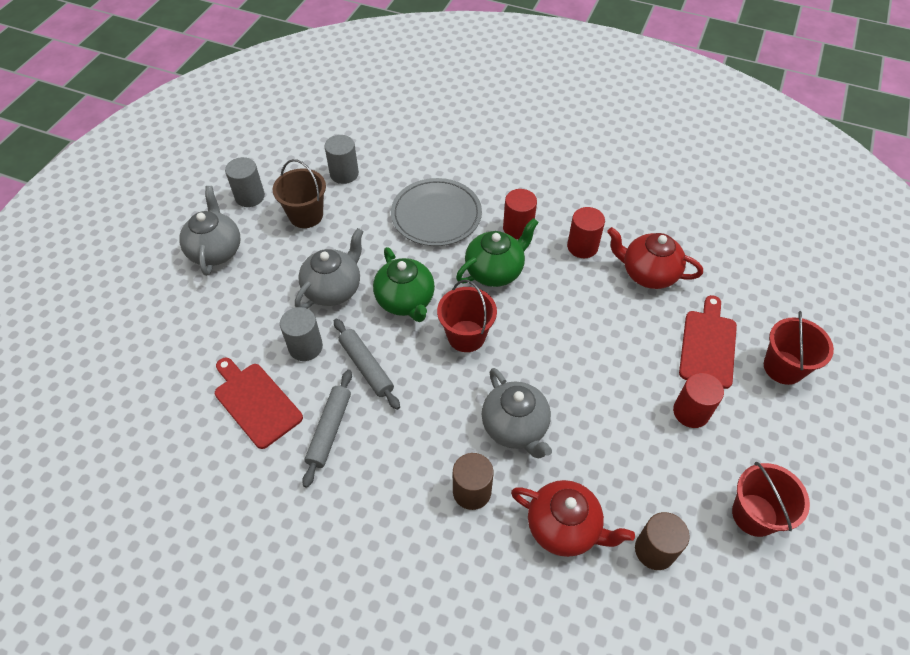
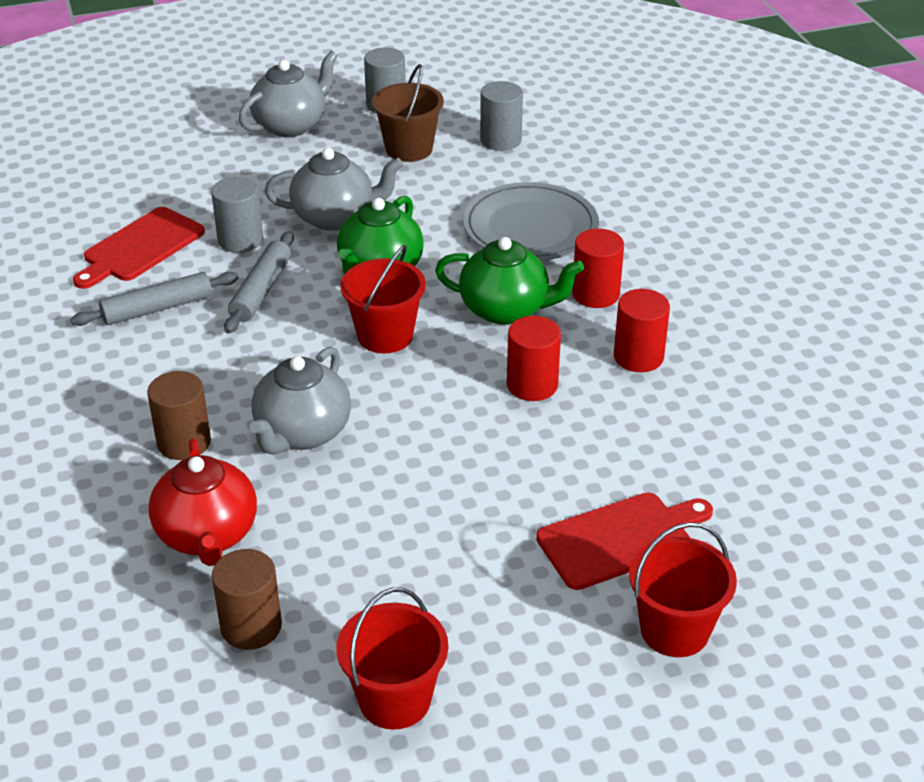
camera: 50 degrees right, 15 degrees down
red cutting board [215,358,303,449] -> red cutting board turned 150 degrees counterclockwise [73,207,205,289]
red teapot [607,227,703,289] -> none
red cylinder [673,373,724,428] -> red cylinder moved to [507,316,561,401]

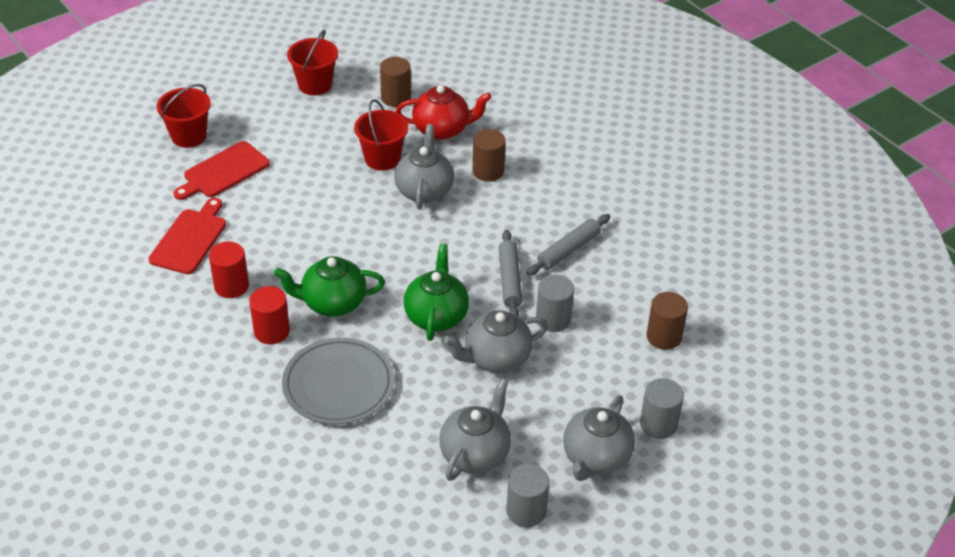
camera: 160 degrees right, 5 degrees up
red cutting board [73,207,205,289] -> red cutting board moved to [148,198,226,274]
red teapot [149,439,257,566] -> red teapot turned 120 degrees clockwise [396,85,492,140]
red bucket [340,245,426,353] -> red bucket moved to [354,99,408,171]
brown bucket [372,64,444,162] -> grey teapot [439,379,511,481]
grey cylinder [480,81,523,151] -> grey cylinder moved to [640,378,684,439]
red cylinder [507,316,561,401] -> none
none -> brown cylinder [646,292,688,350]

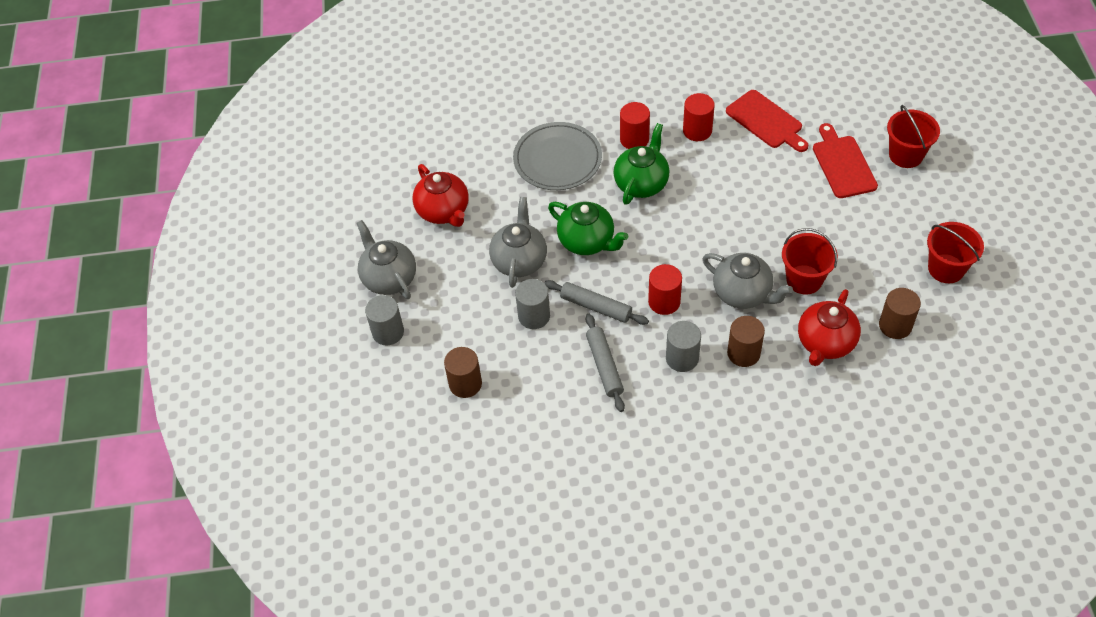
camera: 125 degrees right, 10 degrees up
grey teapot [439,379,511,481] -> red teapot [412,164,469,227]
grey cylinder [507,464,549,528] -> grey cylinder moved to [666,321,701,372]
none -> red cylinder [648,264,682,315]

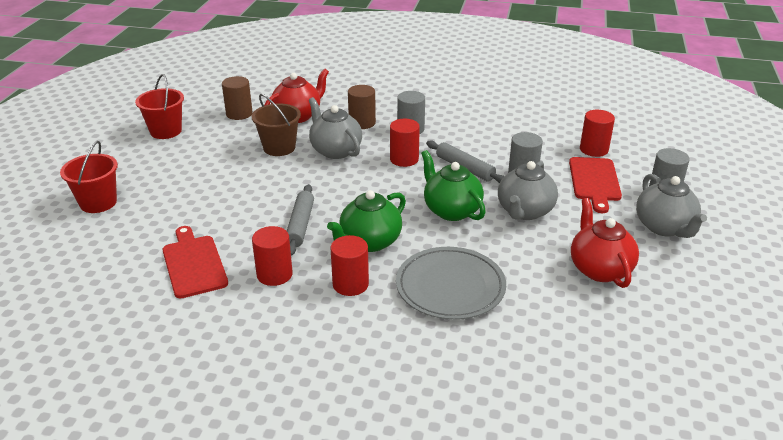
camera: 165 degrees left, 20 degrees down
brown cylinder [444,347,482,398] -> red cylinder [580,110,615,157]
grey rolling pin [586,314,625,412] -> grey rolling pin moved to [287,184,314,256]
red bucket [782,228,838,294] -> brown bucket [252,94,301,156]
red cutting board [813,123,878,198] -> red cutting board moved to [569,157,622,213]

